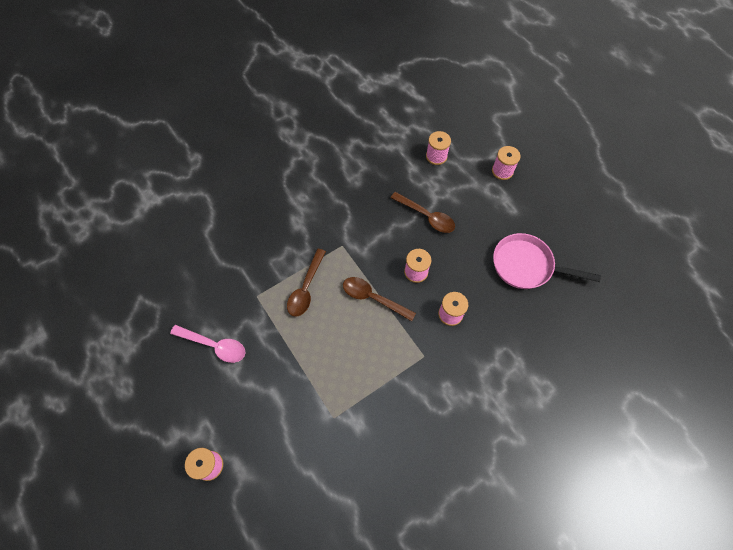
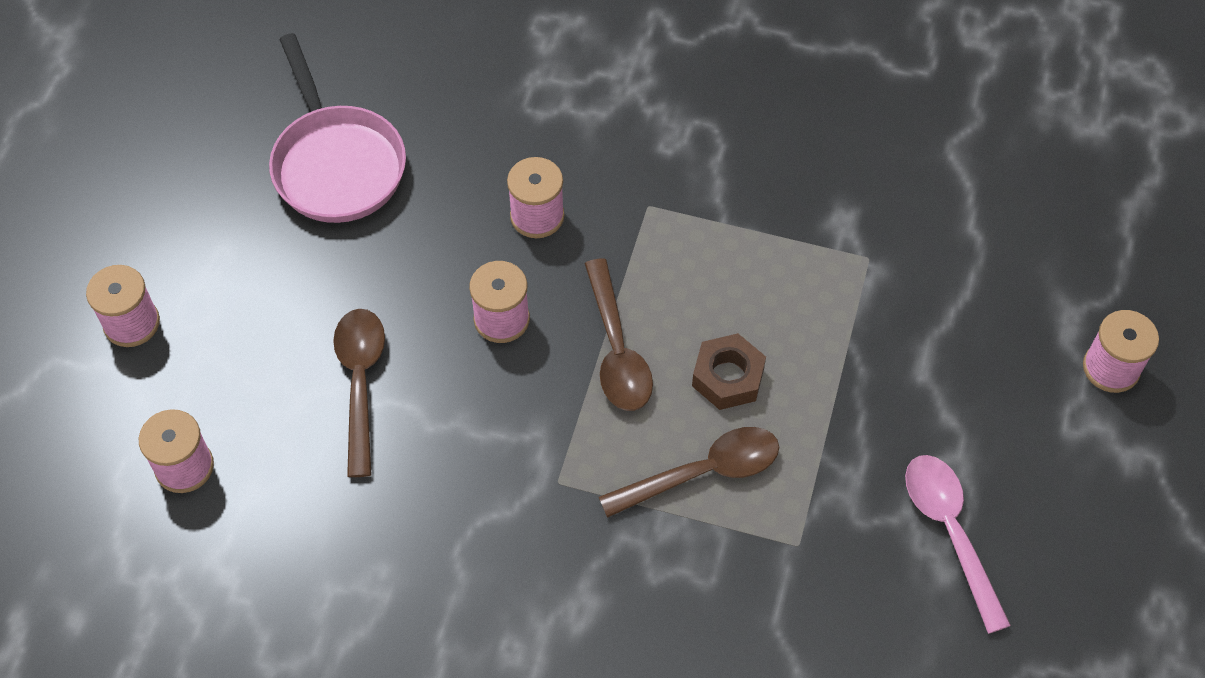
camera: 130 degrees left, 5 degrees down
none -> brown nut [692,333,766,410]

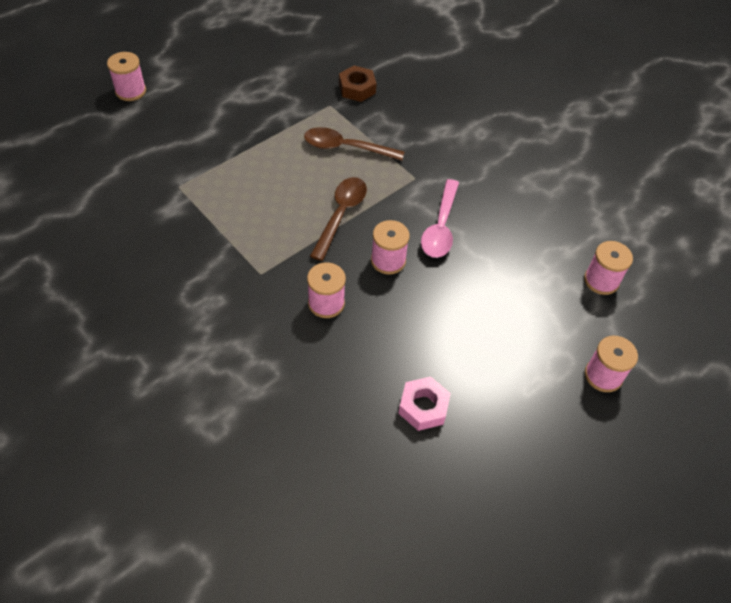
camera: 150 degrees left, 5 degrees down
pink pan [269,33,406,223] -> pink nut [398,376,451,431]
brown spoon [333,309,385,477] -> none
brown nut [692,333,766,410] -> brown nut moved to [339,66,377,102]
pink spoon [905,455,1011,634] -> pink spoon moved to [421,179,459,258]

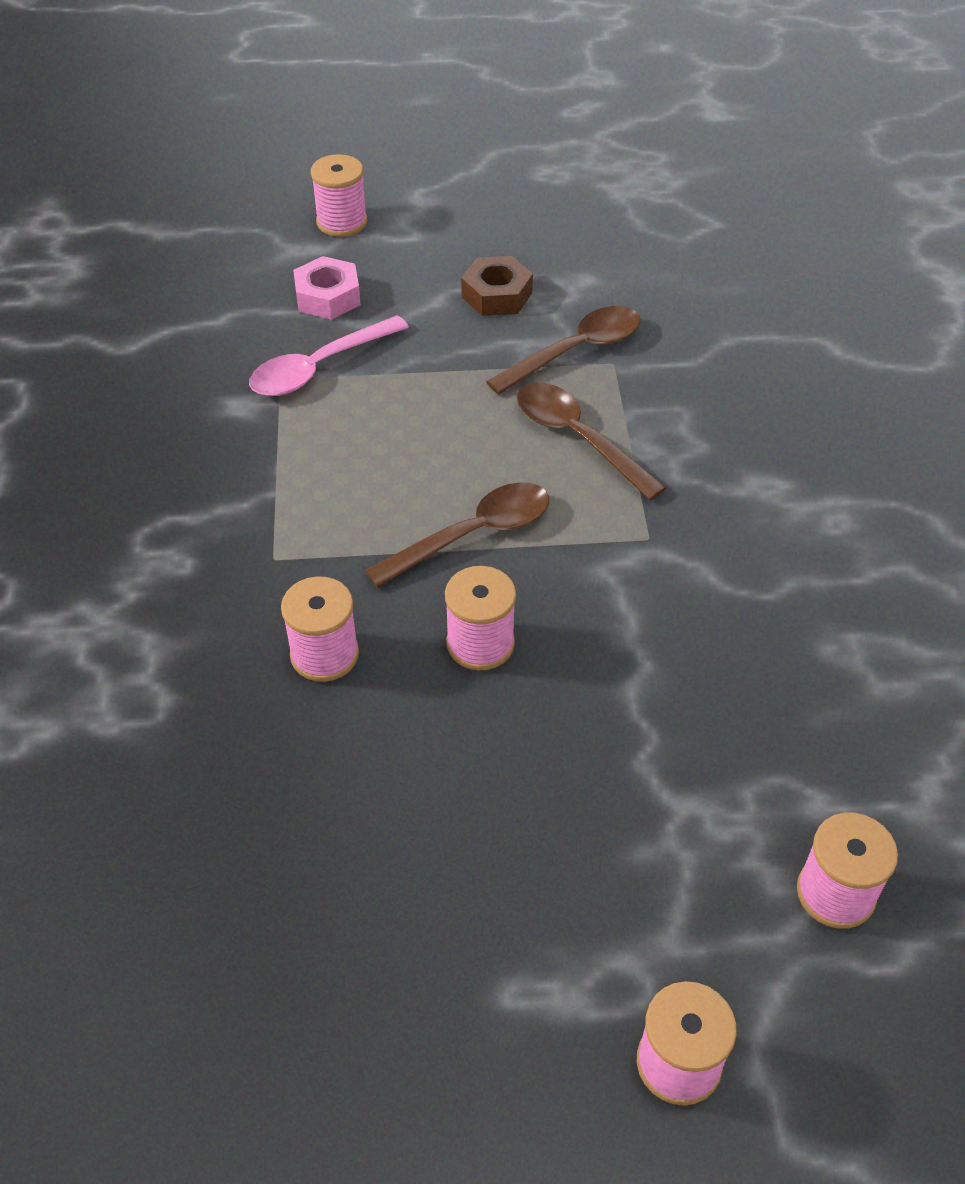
camera: 40 degrees right, 5 degrees down
brown nut [339,66,377,102] -> brown nut moved to [461,256,533,316]
pink nut [398,376,451,431] -> pink nut moved to [293,256,361,320]
pink spoon [421,179,459,258] -> pink spoon moved to [249,315,409,396]
none -> brown spoon [486,306,640,395]

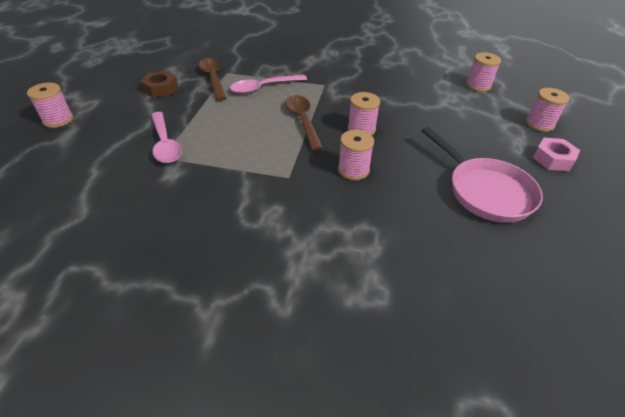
camera: 75 degrees left, 5 degrees down
pink nut [293,256,361,320] -> pink nut moved to [533,138,581,172]
brown spoon [517,382,666,500] -> pink spoon [230,74,307,94]
none -> pink pan [421,127,543,223]

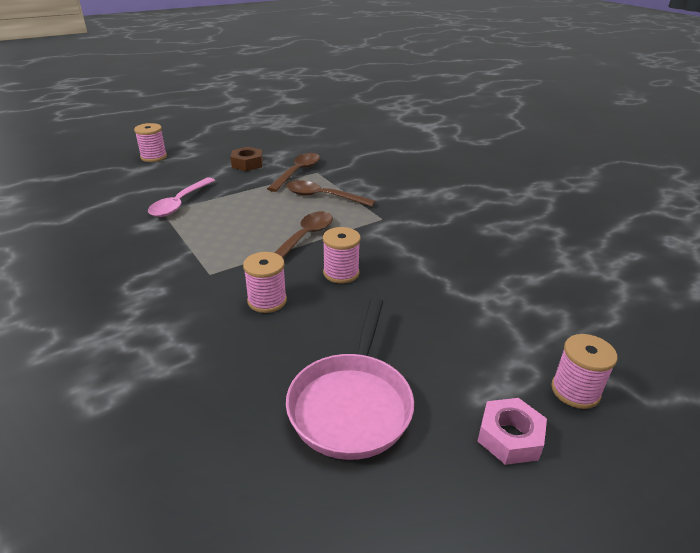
camera: 45 degrees right, 10 degrees down
pink spoon [230,74,307,94] -> brown spoon [286,181,375,207]
pink spool [466,52,501,92] -> none

